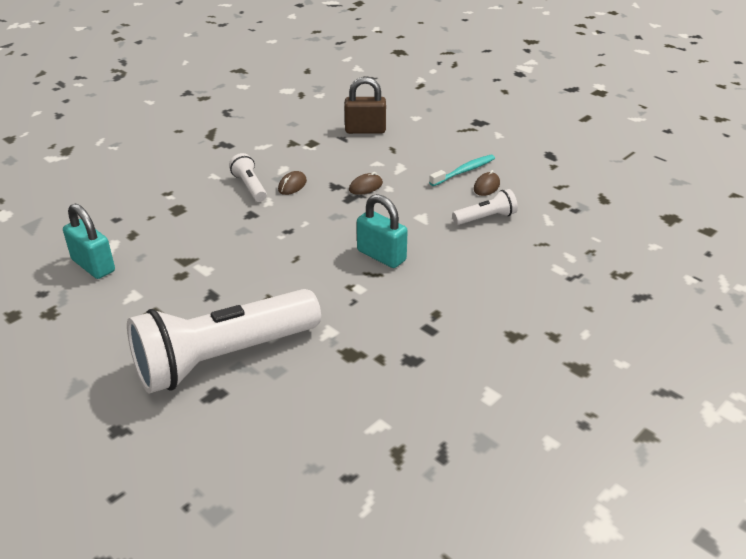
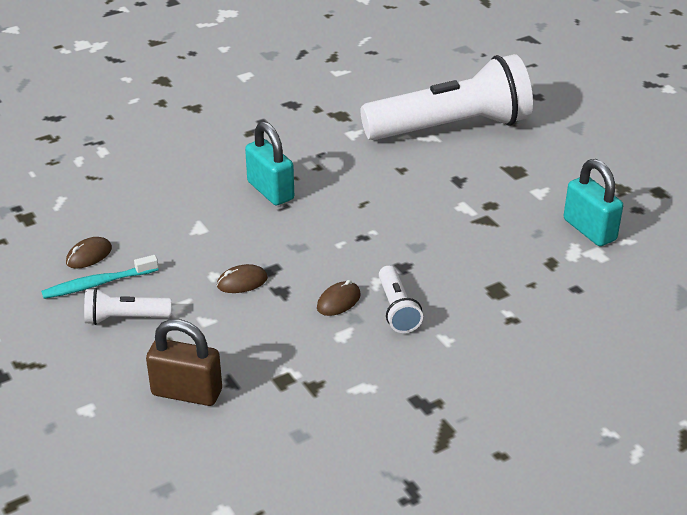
camera: 165 degrees left, 0 degrees up
white flashlight [452,189,518,225] -> white flashlight moved to [84,288,171,325]

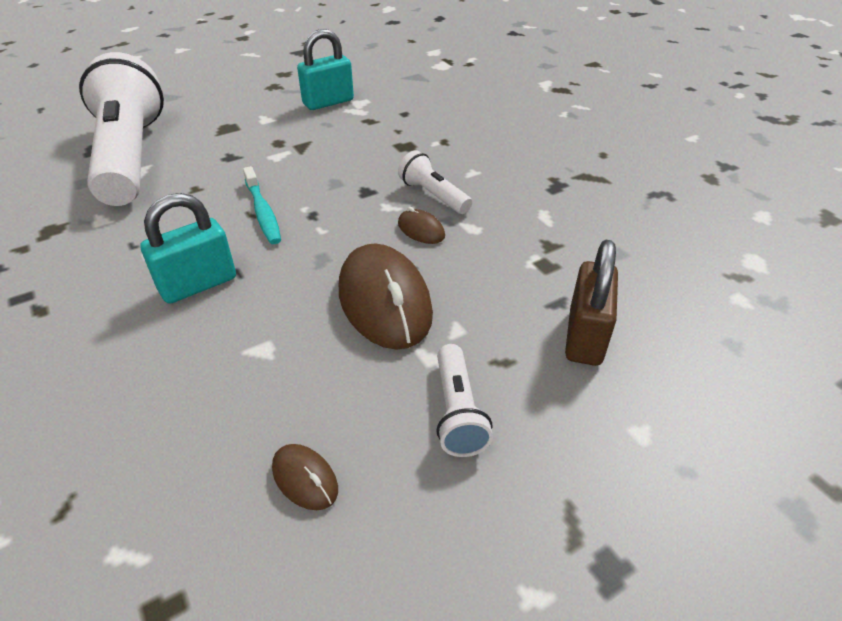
camera: 90 degrees left, 5 degrees up
turquoise toothbrush [41,255,159,299] -> turquoise toothbrush moved to [243,166,281,244]
brown mouse [217,264,268,293] -> brown mouse [339,243,433,350], size x2.19
white flashlight [379,266,423,333] -> white flashlight turned 120 degrees counterclockwise [398,150,472,214]

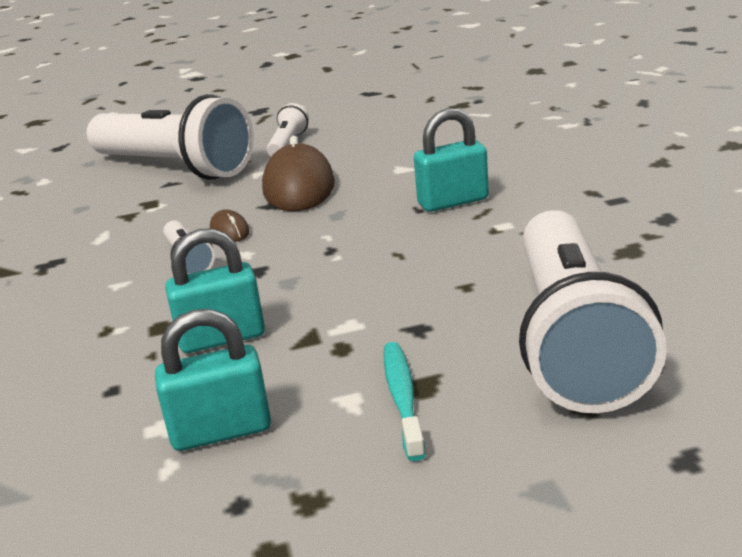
camera: 160 degrees left, 15 degrees down
turquoise toothbrush [243,166,281,244] -> turquoise toothbrush moved to [384,342,426,461]
brown mouse [272,444,338,510] -> none
brown padlock [565,240,618,366] -> white flashlight [87,94,254,180]
none -> turquoise padlock [165,228,265,353]

